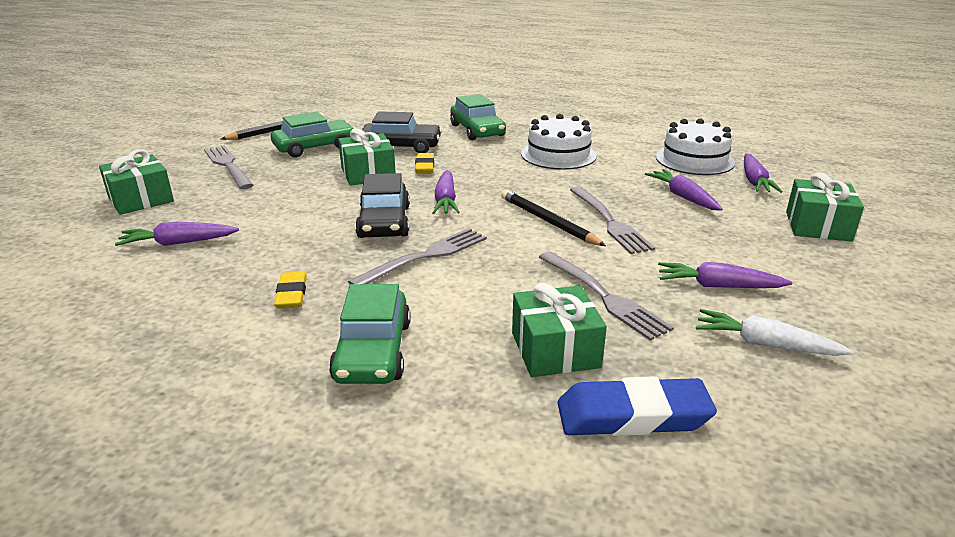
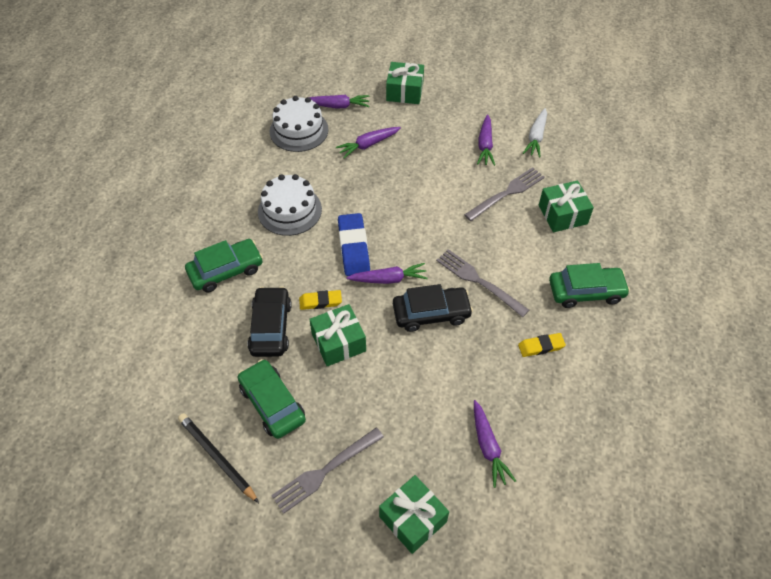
camera: 95 degrees left, 25 degrees up
black pencil [501,189,606,246] -> none
blue eraser [558,376,717,436] -> blue eraser moved to [338,213,370,276]
grey fork [570,186,655,254] -> none

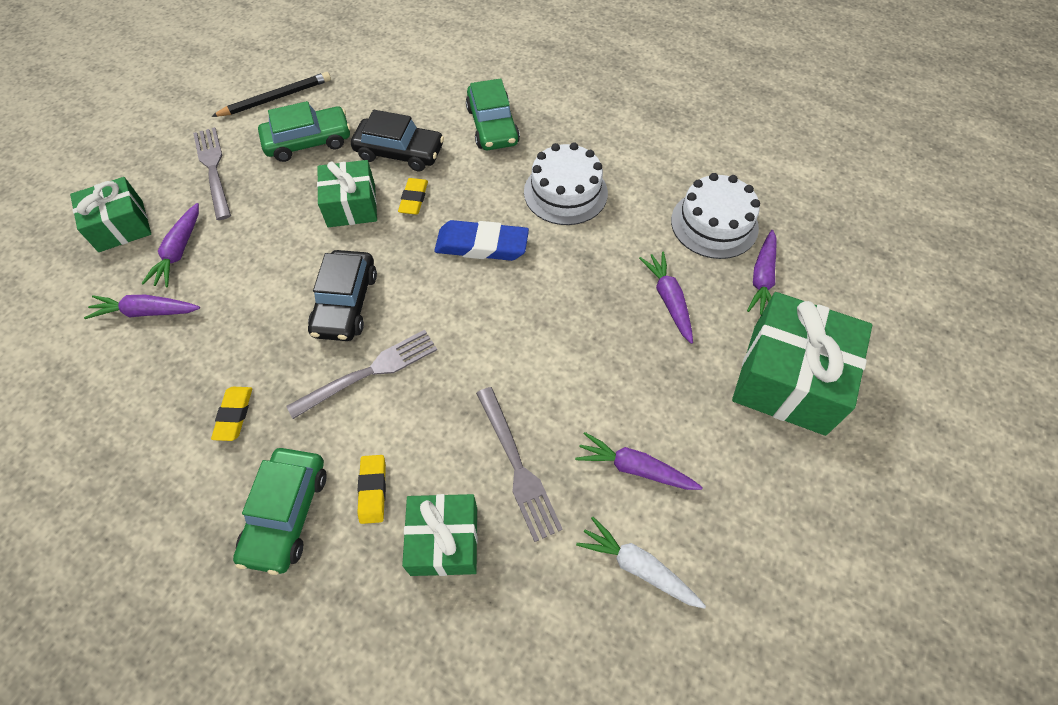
camera: 105 degrees right, 5 degrees up
purple carrot [346,263,428,284] -> purple carrot moved to [141,203,199,287]
green gift [386,62,424,104] -> green gift [732,292,872,436], size x1.62
none -> yellow eraser [357,455,386,524]

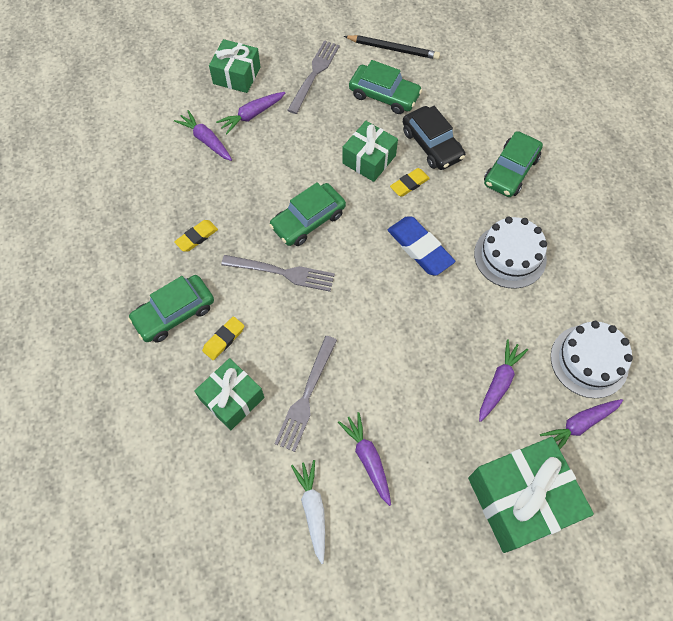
camera: 45 degrees right, 5 degrees up
black car [308,250,377,341] -> green car [269,182,346,246]

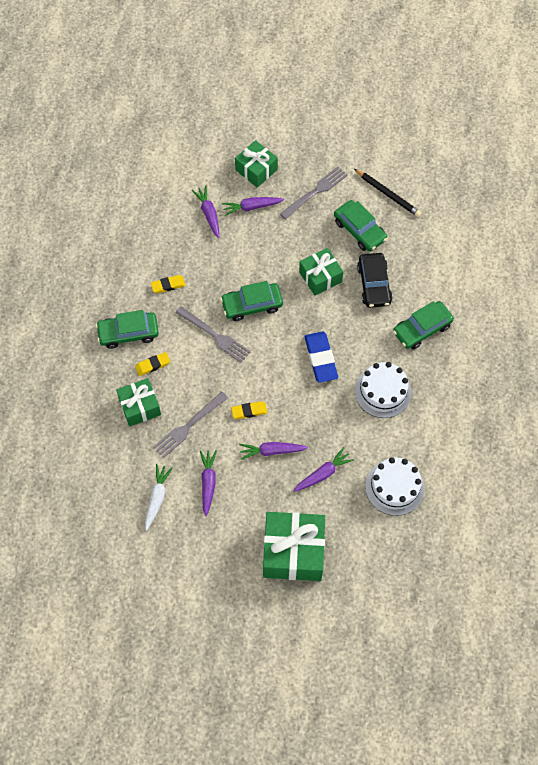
camera: 25 degrees right, 0 degrees up
yellow eraser [390,168,430,197] -> yellow eraser moved to [231,401,267,419]
purple carrot [540,399,623,449] -> purple carrot moved to [239,442,308,460]

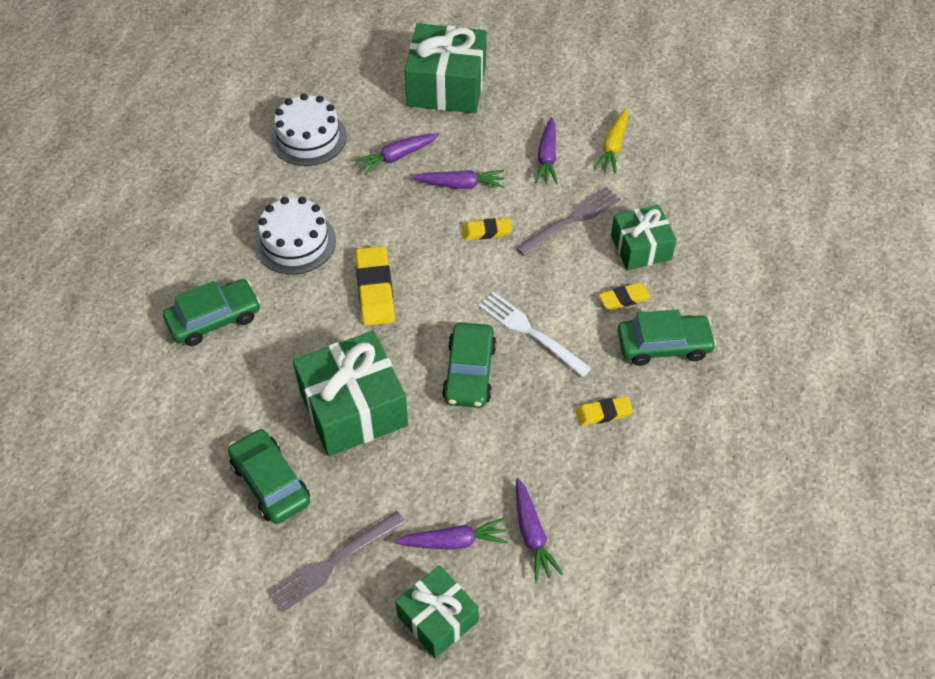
camera: 175 degrees left, 10 degrees down
white carrot [145,464,173,531] -> yellow carrot [594,108,628,174]
grey fork [176,306,251,363] -> white fork [478,292,592,377]
green car [220,281,283,321] -> green car turned 105 degrees clockwise [442,322,497,408]
green gift [299,248,343,296] -> green gift [293,331,408,456], size x1.62
blue eraser [305,332,338,383] -> yellow eraser [355,246,395,326]
black pencil [354,169,421,217] -> none
black car [357,253,393,308] -> none

